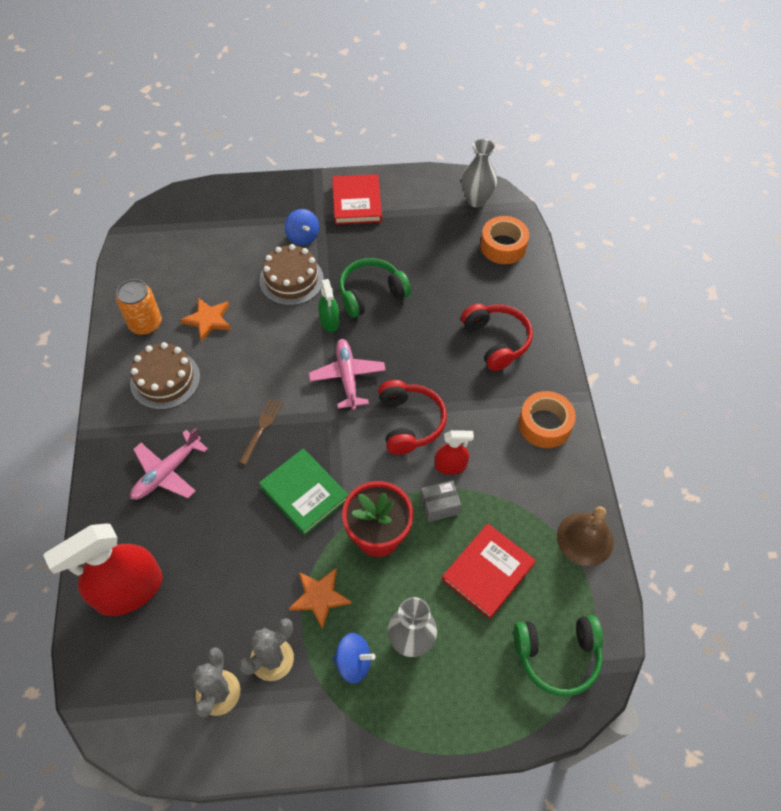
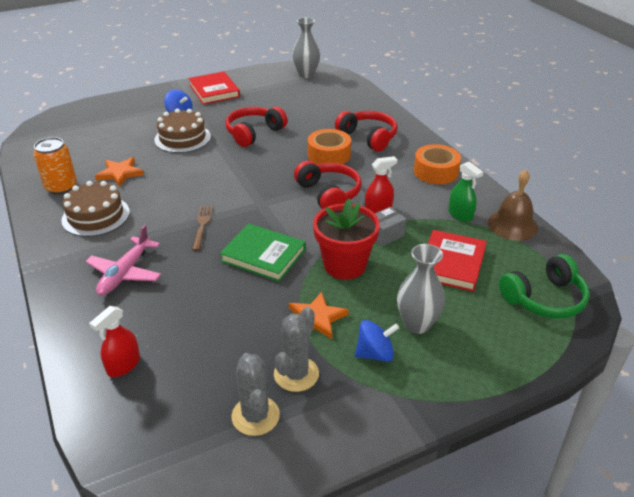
camera: 20 degrees left, 20 degrees down
red spray bottle [43,524,163,616] -> red spray bottle [89,306,140,377], size x0.50
pink plane [309,339,386,410] -> none
green spray bottle [318,279,339,332] -> green spray bottle moved to [448,161,483,222]
green headphones [339,258,411,318] -> red headphones [225,107,287,147]
orange tape [480,216,529,264] -> orange tape moved to [308,129,351,165]

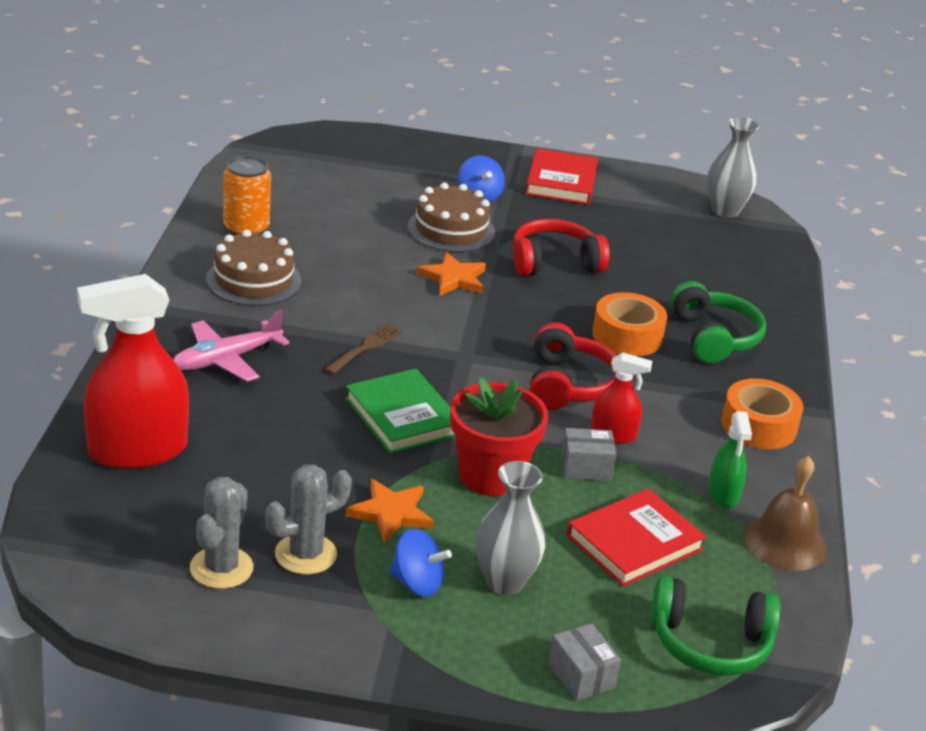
camera: 30 degrees right, 5 degrees down
red spray bottle [89,306,140,377] -> red spray bottle [77,274,189,469], size x1.99
orange star [95,157,144,187] -> orange star moved to [417,252,486,296]
red headphones [335,111,397,152] -> green headphones [670,281,766,363]
none -> grey box [548,623,621,701]

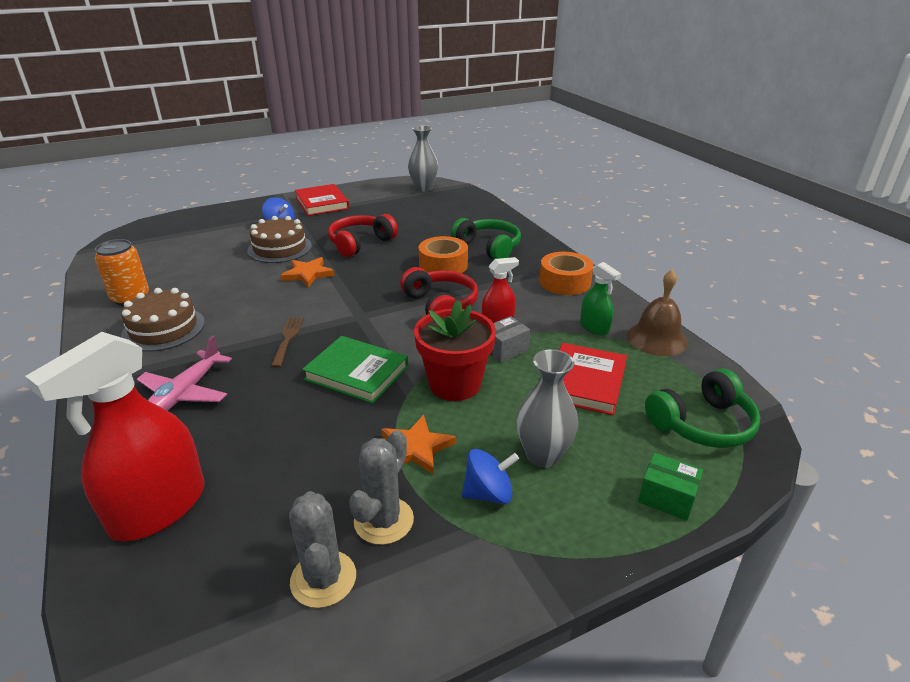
camera: 30 degrees left, 0 degrees up
grey box [548,623,621,701] -> green box [638,453,703,521]

